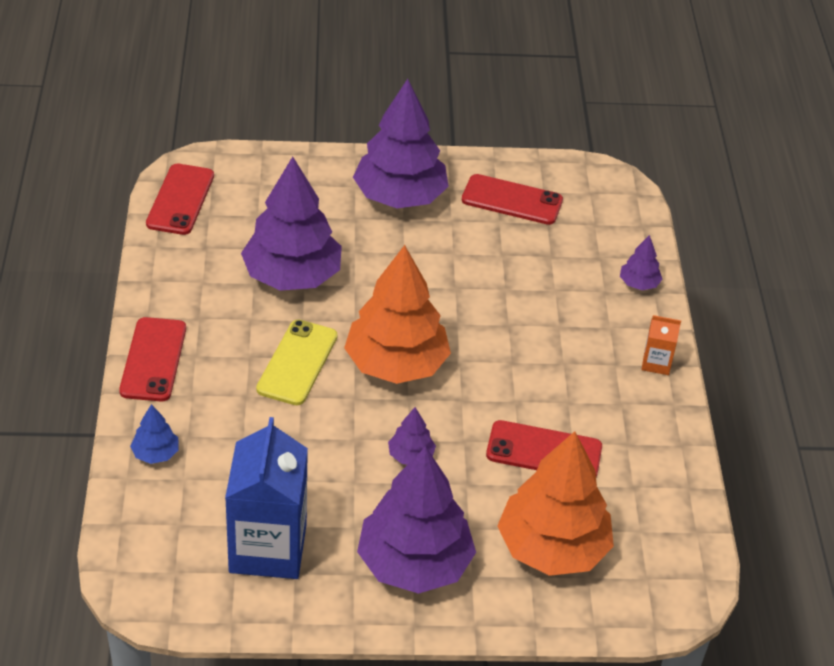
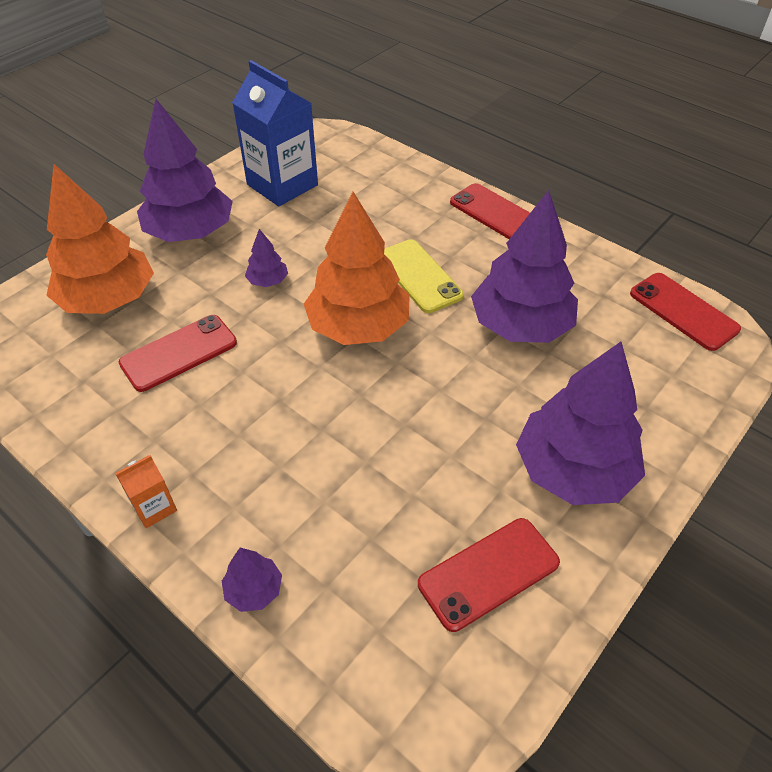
camera: 135 degrees right, 5 degrees up
blue tree [130,404,179,464] -> none

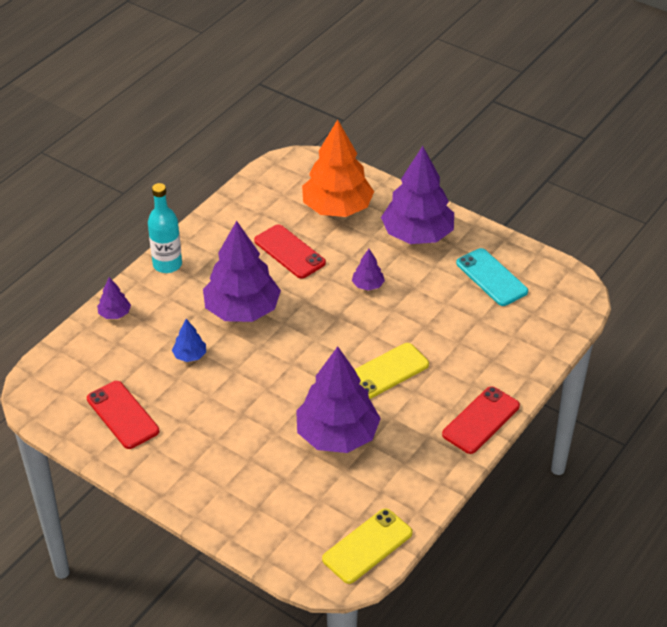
camera: 85 degrees right, 5 degrees down
orange carton [115,455,177,528] -> turquoise bottle [148,183,182,273]
blue carton [232,60,318,206] -> turquoise phone [456,248,528,306]
orange tree [304,192,410,345] -> none
purple tree [516,342,645,505] -> purple tree moved to [203,221,281,322]
red phone [630,273,741,351] -> yellow phone [322,508,413,584]
none -> blue tree [172,319,206,362]

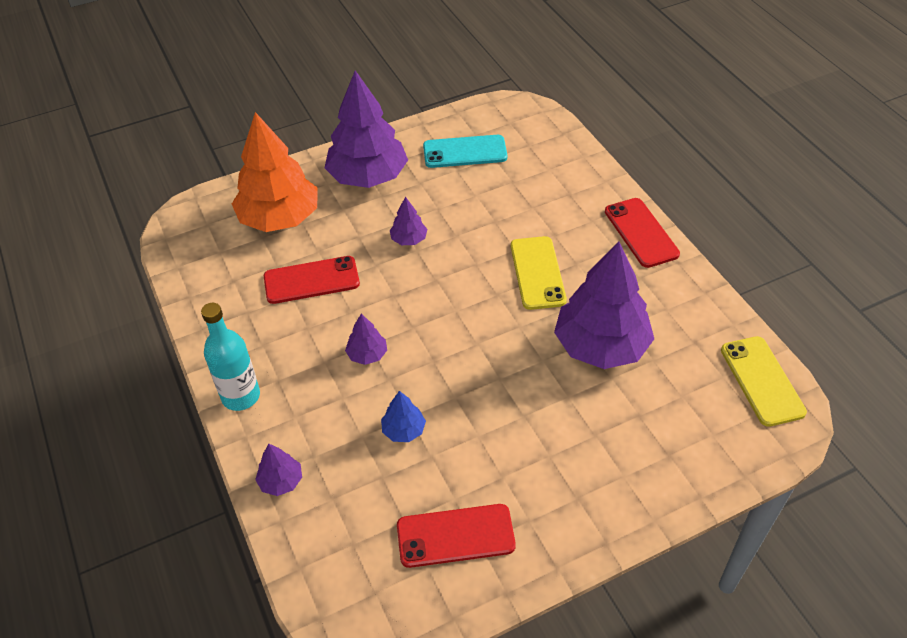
camera: 60 degrees left, 5 degrees up
purple tree [203,221,281,322] -> purple tree [345,314,387,365], size x0.43

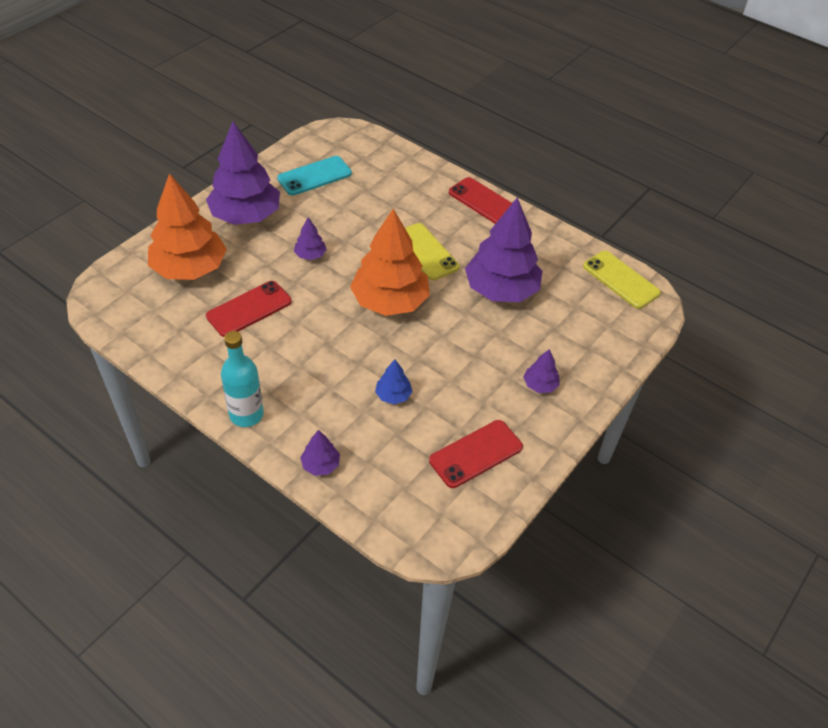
camera: 30 degrees left, 0 degrees up
purple tree [345,314,387,365] -> purple tree moved to [523,349,560,393]
none -> orange tree [350,209,430,316]

